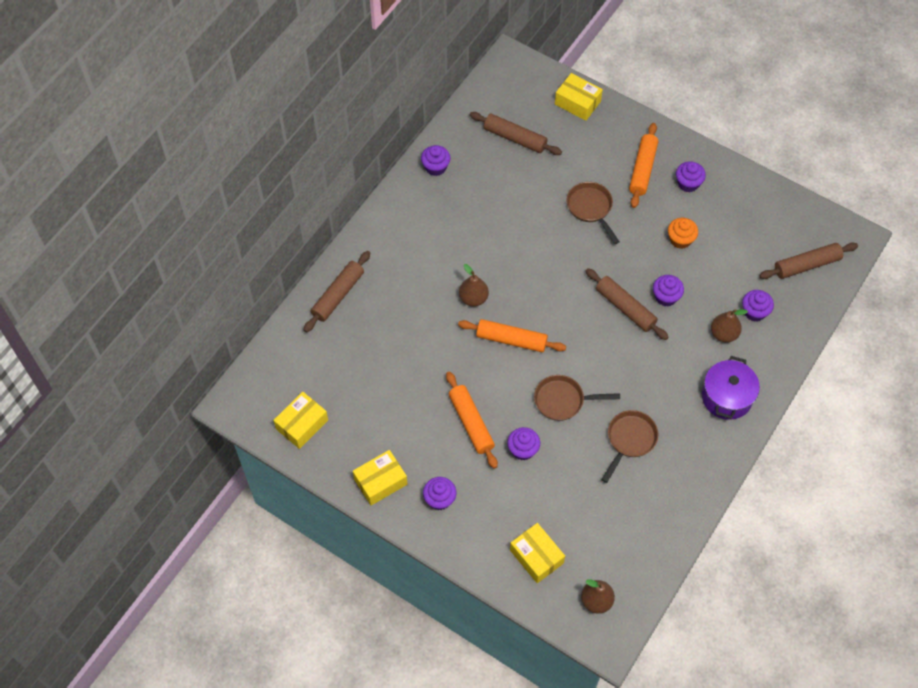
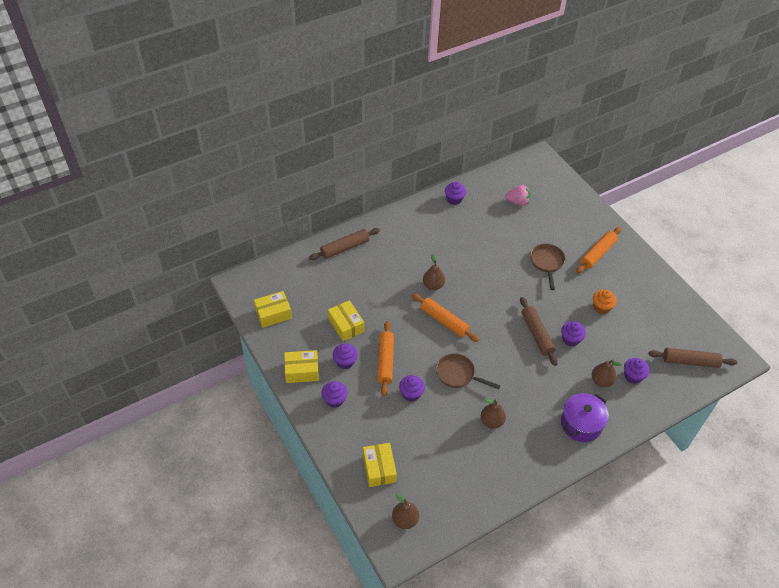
camera: 25 degrees right, 10 degrees down
brown rolling pin [470,112,562,155] -> pink strawberry [505,185,531,206]
yellow box [555,73,603,121] -> yellow box moved to [328,300,364,341]
brown pan [601,410,658,483] -> brown pear [481,398,506,429]
purple cupcake [676,161,706,192] -> purple cupcake moved to [333,343,358,369]

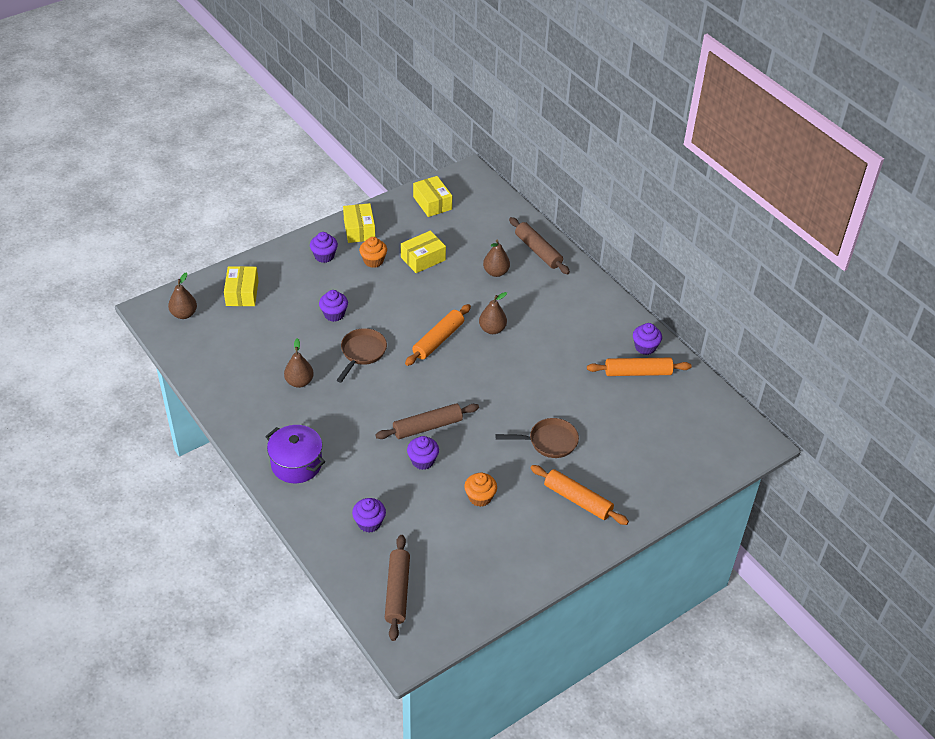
camera: 85 degrees right, 5 degrees down
purple cupcake [333,343,358,369] -> orange cupcake [359,237,387,268]
yellow box [363,443,397,487] -> yellow box turned 75 degrees counterclockwise [224,266,259,306]
orange rolling pin [377,321,394,396] -> orange rolling pin moved to [587,358,692,376]
pink strawberry [505,185,531,206] -> none
brown pear [592,359,622,387] -> brown pear moved to [483,240,510,277]

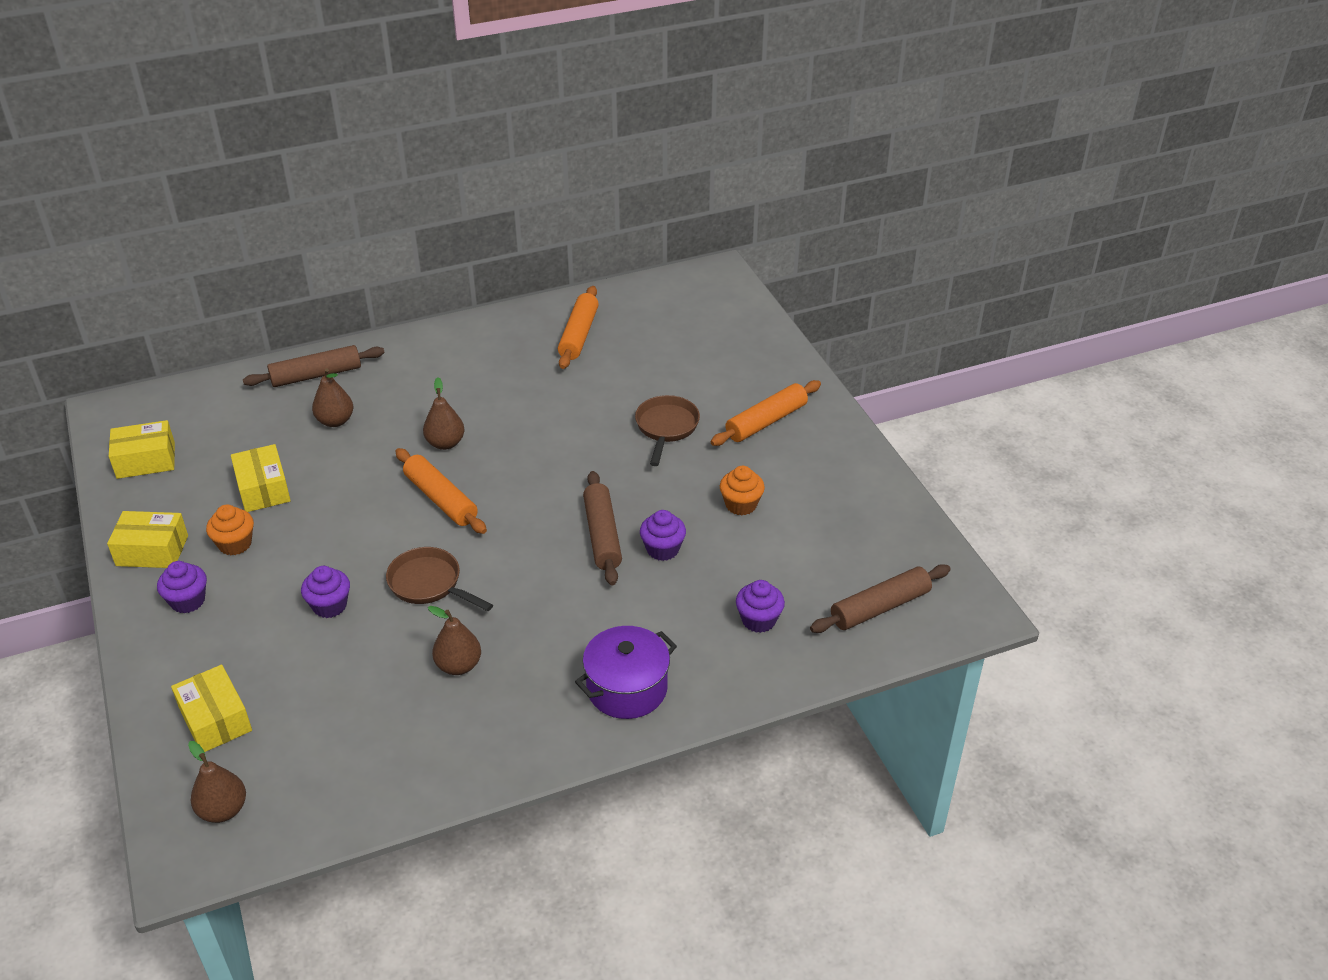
camera: 75 degrees left, 5 degrees down
yellow box [224,266,259,306] -> yellow box turned 45 degrees clockwise [171,665,252,752]
brown rolling pin [385,535,410,641] -> brown rolling pin turned 45 degrees counterclockwise [810,564,951,633]
purple cupcake [633,323,662,355] -> none

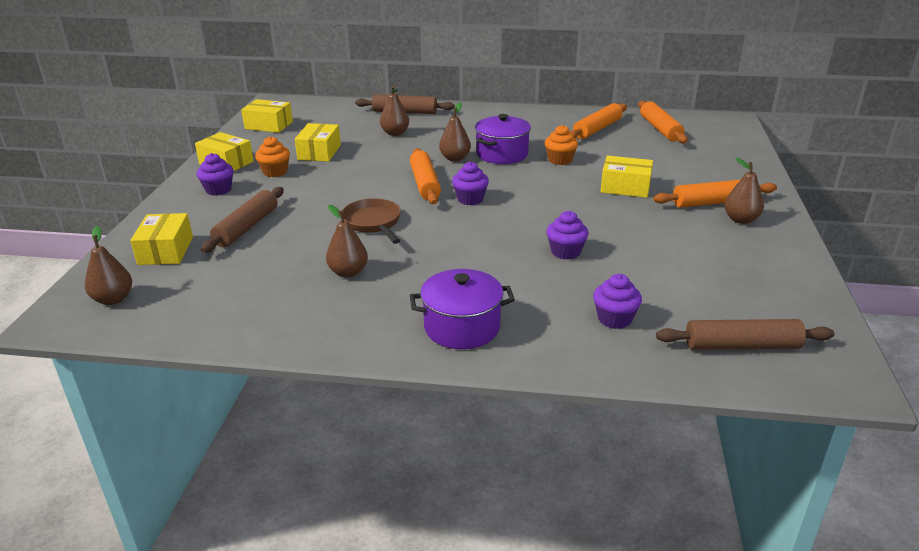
camera: 30 degrees right, 10 degrees down
purple cupcake [301,566,350,618] -> purple cupcake moved to [452,162,489,205]
brown rolling pin [583,471,622,585] -> brown rolling pin moved to [201,187,284,253]
brown pan [635,395,700,466] -> yellow box [601,156,653,198]
orange cupcake [720,466,765,515] -> orange cupcake moved to [545,125,578,165]
none -> purple pot [475,114,531,164]
none -> orange rolling pin [638,100,688,143]
none -> brown pear [724,157,764,224]

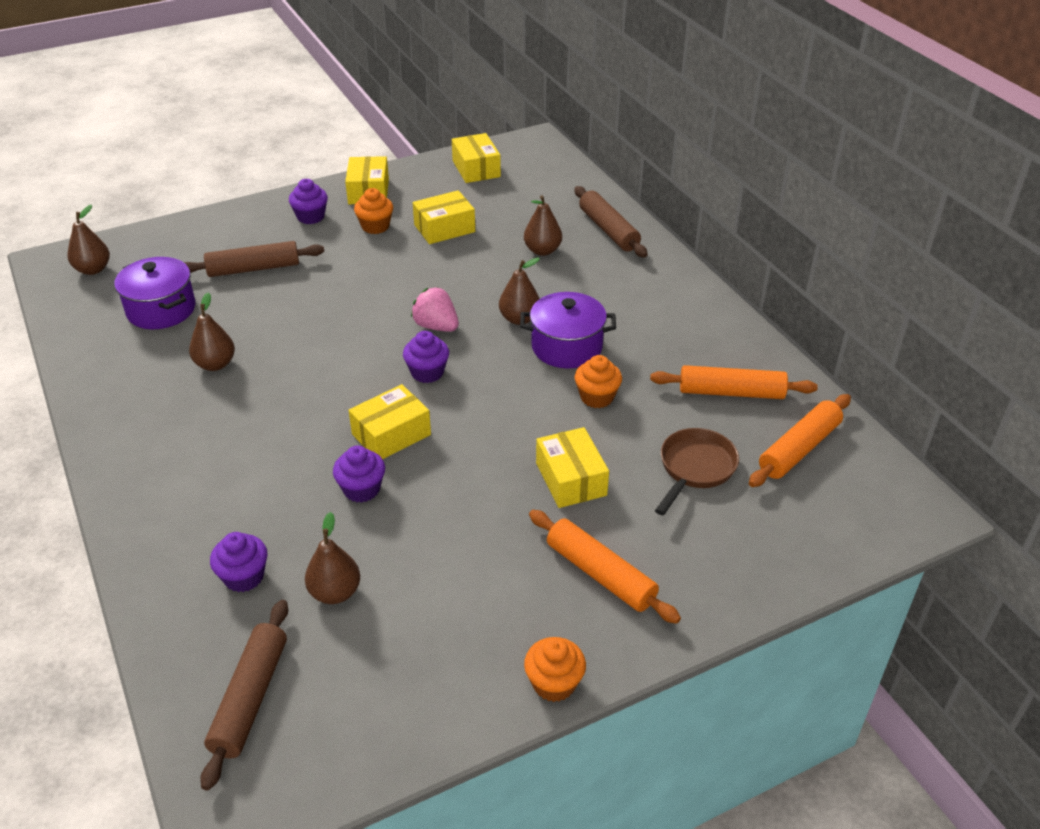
camera: 55 degrees right, 10 degrees up
yellow box [130,213,193,265] -> yellow box moved to [348,384,431,459]
brown pan [342,198,401,244] -> brown pan moved to [655,428,739,515]
orange rolling pin [410,148,441,204] -> pink strawberry [411,287,459,332]
purple pot [410,269,515,349] -> purple pot moved to [114,257,196,329]
brown rolling pin [656,319,834,350] -> brown rolling pin turned 45 degrees clockwise [200,600,288,791]
brown pear [724,157,764,224] -> brown pear moved to [305,512,360,604]
none -> orange cupcake [524,637,586,702]

